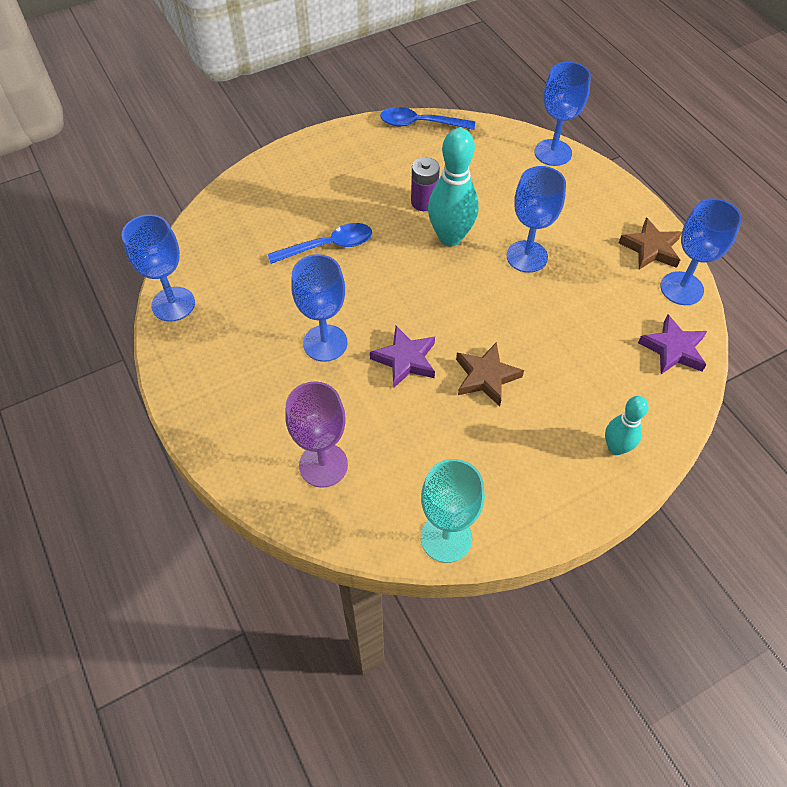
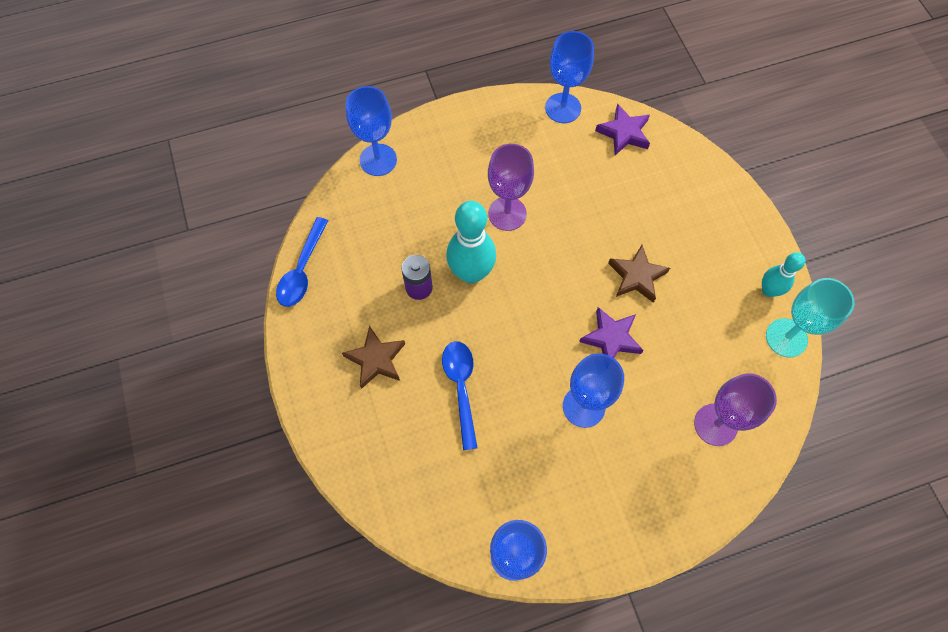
camera: 80 degrees left, 10 degrees up
blue goblet [507,166,566,273] -> purple goblet [488,144,534,231]
turquoise bowling pin [605,396,649,455] -> turquoise bowling pin moved to [762,252,805,297]
brown star [619,217,682,270] -> brown star moved to [342,326,405,389]

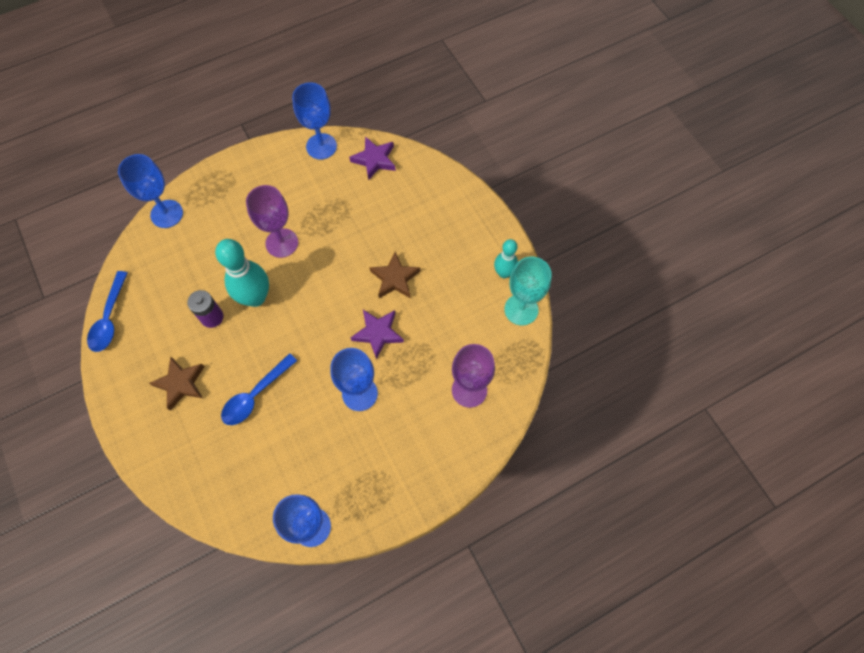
camera: 10 degrees left, 0 degrees up
blue spoon [442,341,478,450] -> blue spoon turned 120 degrees counterclockwise [221,353,297,425]

